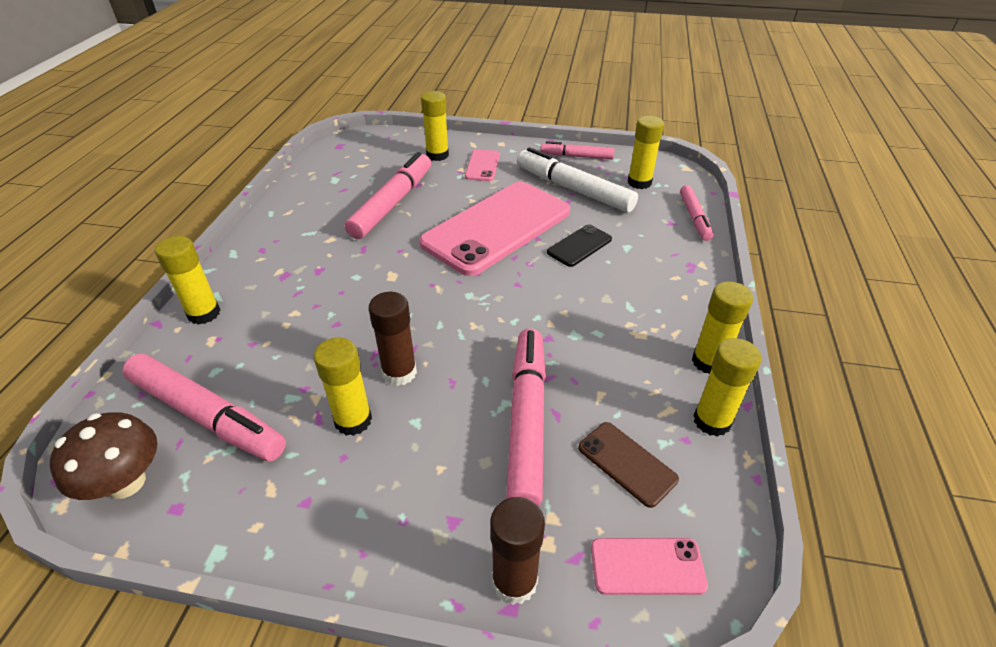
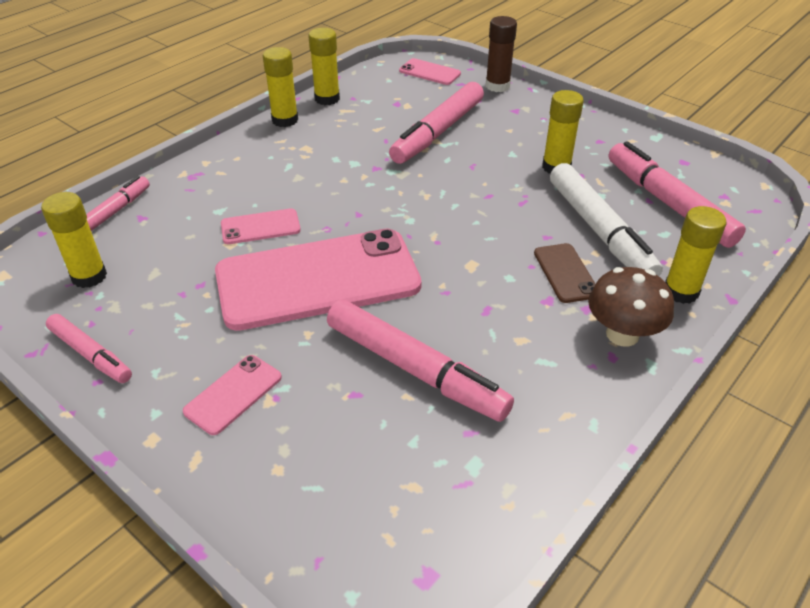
camera: 150 degrees left, 0 degrees up
brown mushroom [50,412,157,500] -> brown mushroom moved to [588,267,674,347]
pink marker [345,152,431,239] -> pink marker turned 105 degrees counterclockwise [327,299,514,422]
brown glue stick [369,292,417,386] -> none
yellow glue stick [421,91,449,161] -> none
white marker [517,147,638,213] -> white marker moved to [550,163,663,276]
black phone [547,224,612,267] -> pink phone [221,208,301,244]
brown phone [578,422,679,508] -> brown phone moved to [534,243,595,303]

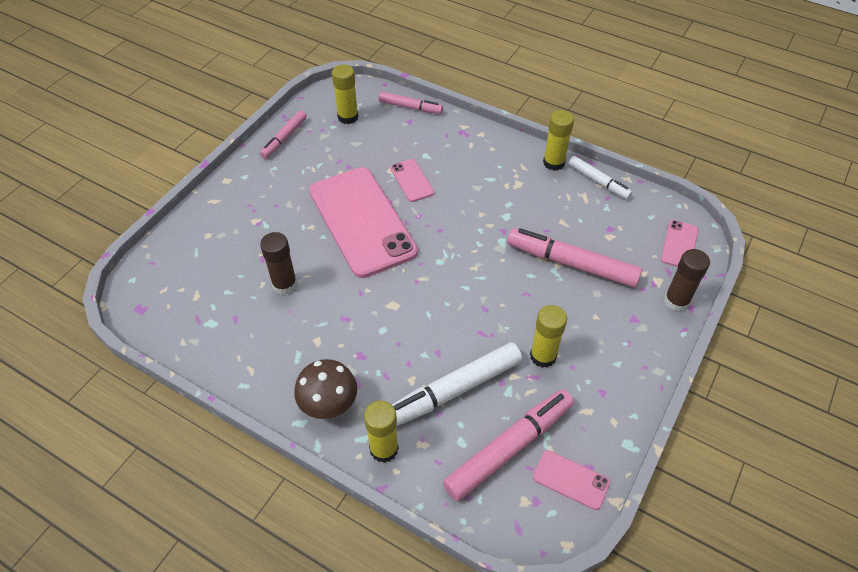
camera: 80 degrees right, 10 degrees up
pink phone [183,355,282,435] -> pink phone moved to [533,450,610,510]
yellow glue stick [308,28,340,105] -> white marker [568,156,632,199]
pink marker [327,299,514,422] -> brown glue stick [260,232,297,295]
brown phone [534,243,595,303] -> none

